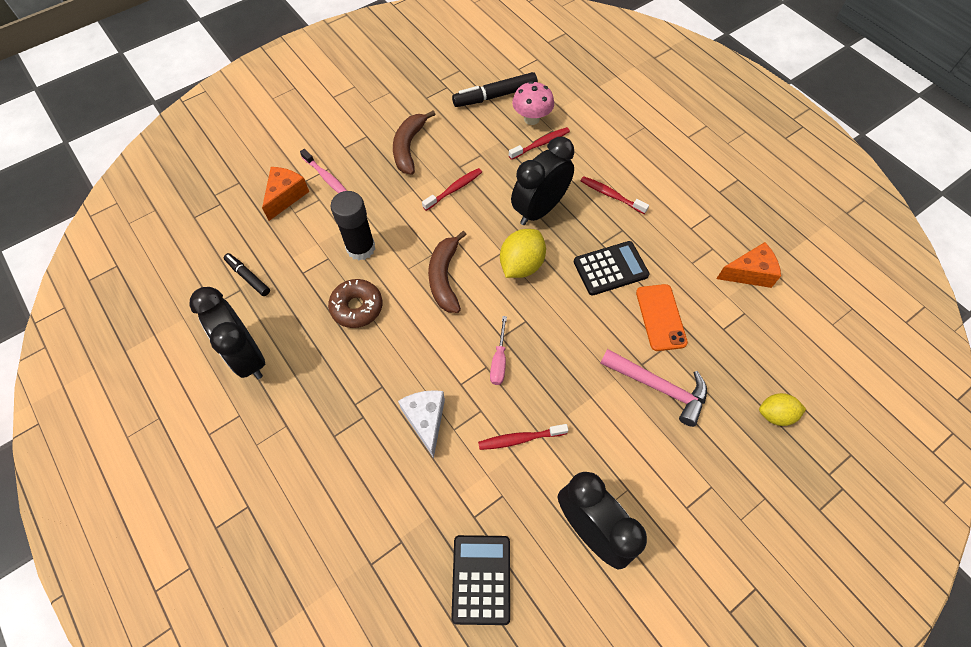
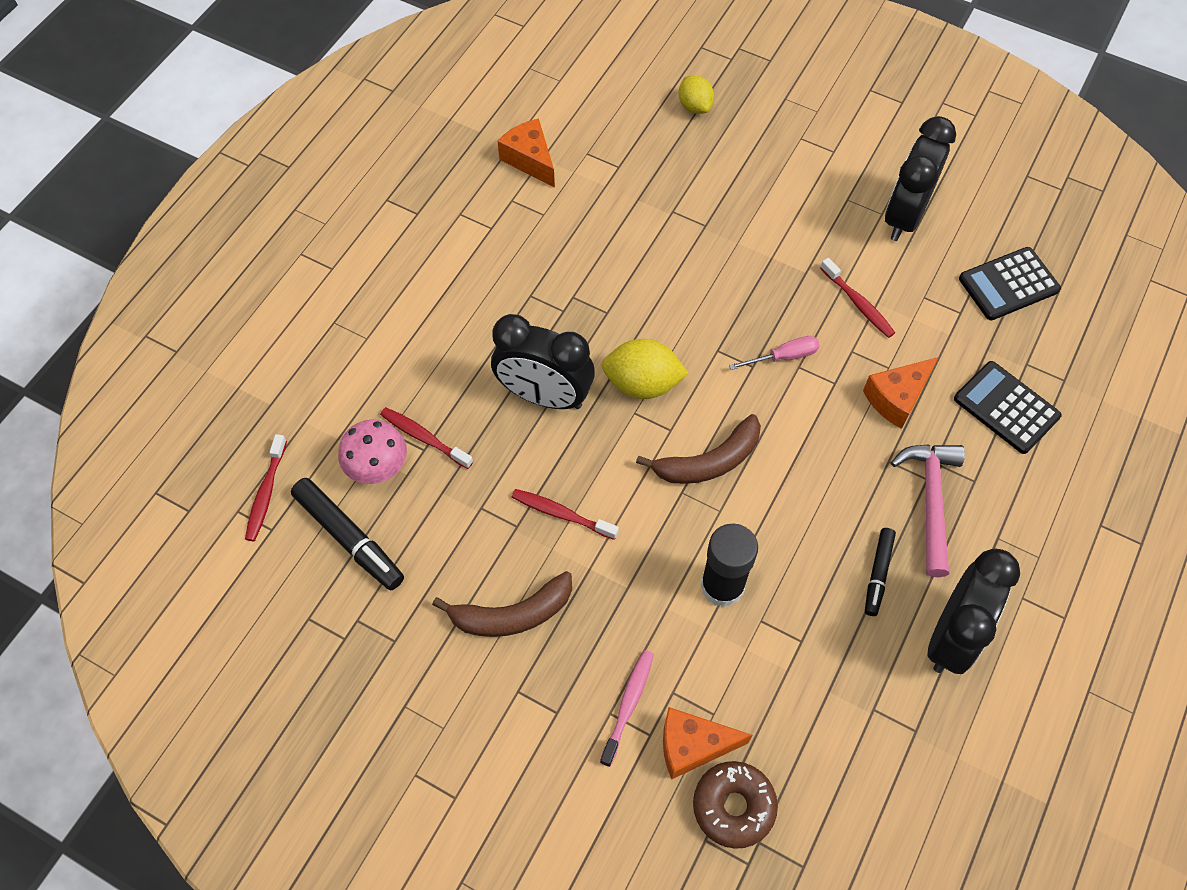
camera: 115 degrees left, 0 degrees up
black marker [224,253,270,296] -> black marker moved to [865,528,896,616]
brown donut [328,279,382,328] -> brown donut moved to [693,761,778,849]
white cheese [398,390,445,458] -> orange cheese [863,357,939,429]
black calculator [574,241,650,296] -> black calculator moved to [954,361,1062,454]
red toothbrush [580,176,649,214] -> red toothbrush moved to [245,434,287,541]
pink hammer [600,349,707,427] -> pink hammer moved to [891,444,965,577]
orange phone [636,284,688,351] -> none

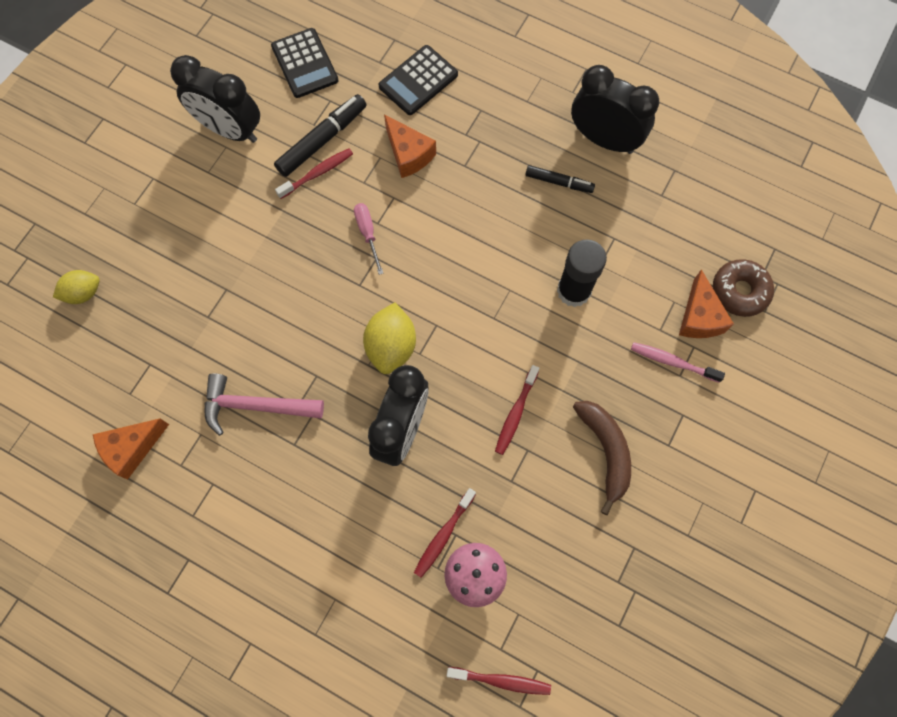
camera: 90 degrees left, 10 degrees up
black marker [291,478,404,590] -> black marker moved to [274,94,367,177]
brown banana [636,414,761,484] -> none
pink hammer [891,444,965,577] -> pink hammer moved to [205,373,324,436]

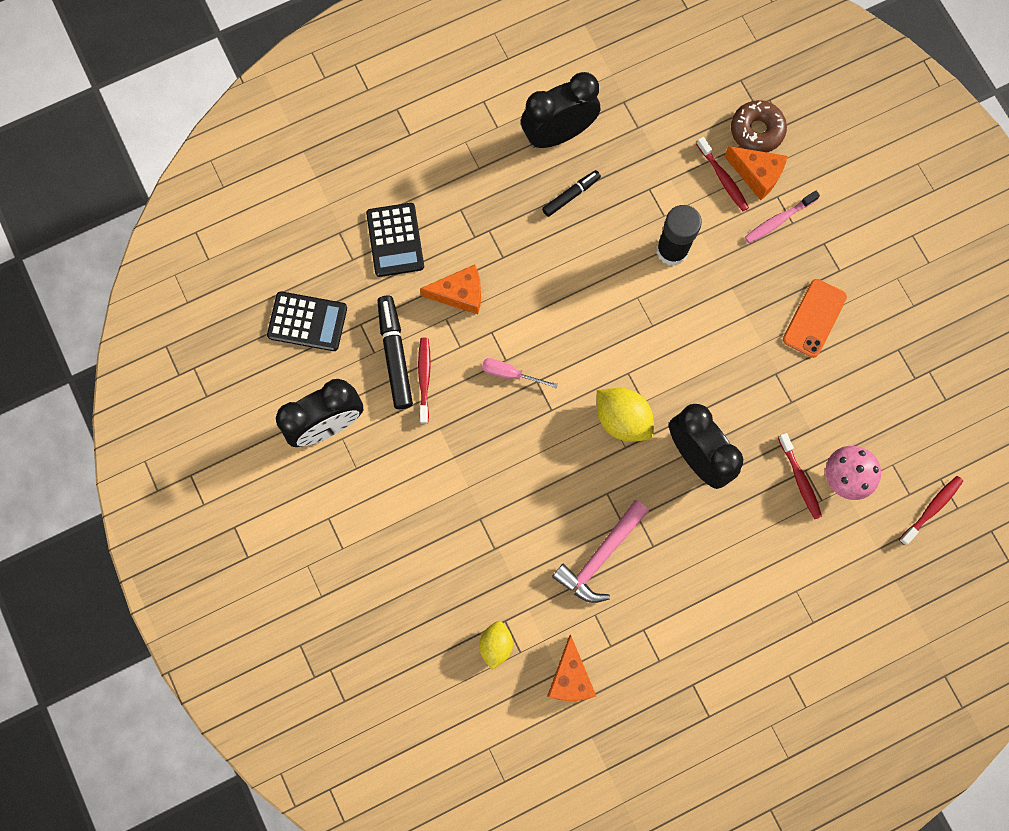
camera: 55 degrees left, 5 degrees up
yellow lemon [53,270,100,304] -> yellow lemon moved to [479,621,513,670]
red toothbrush [495,365,539,455] -> red toothbrush moved to [696,137,749,211]
brown banana [573,401,631,515] -> orange phone [783,279,847,358]

